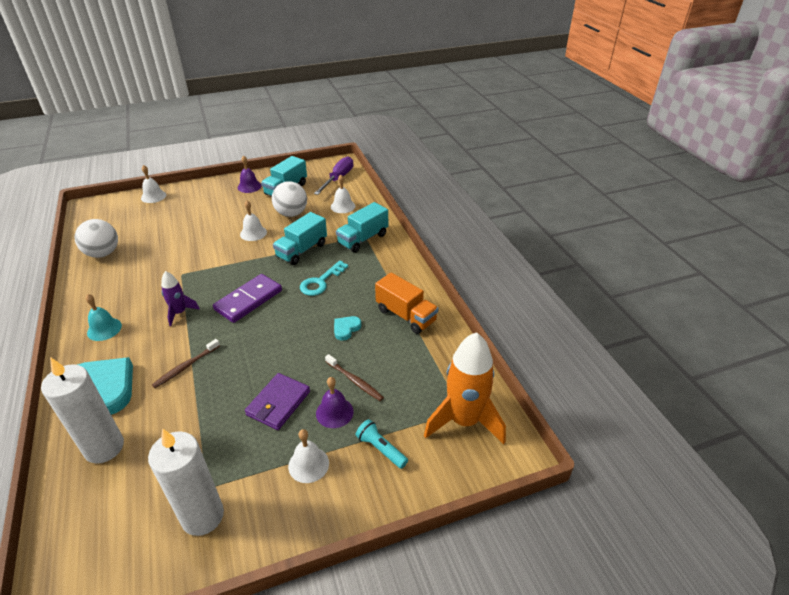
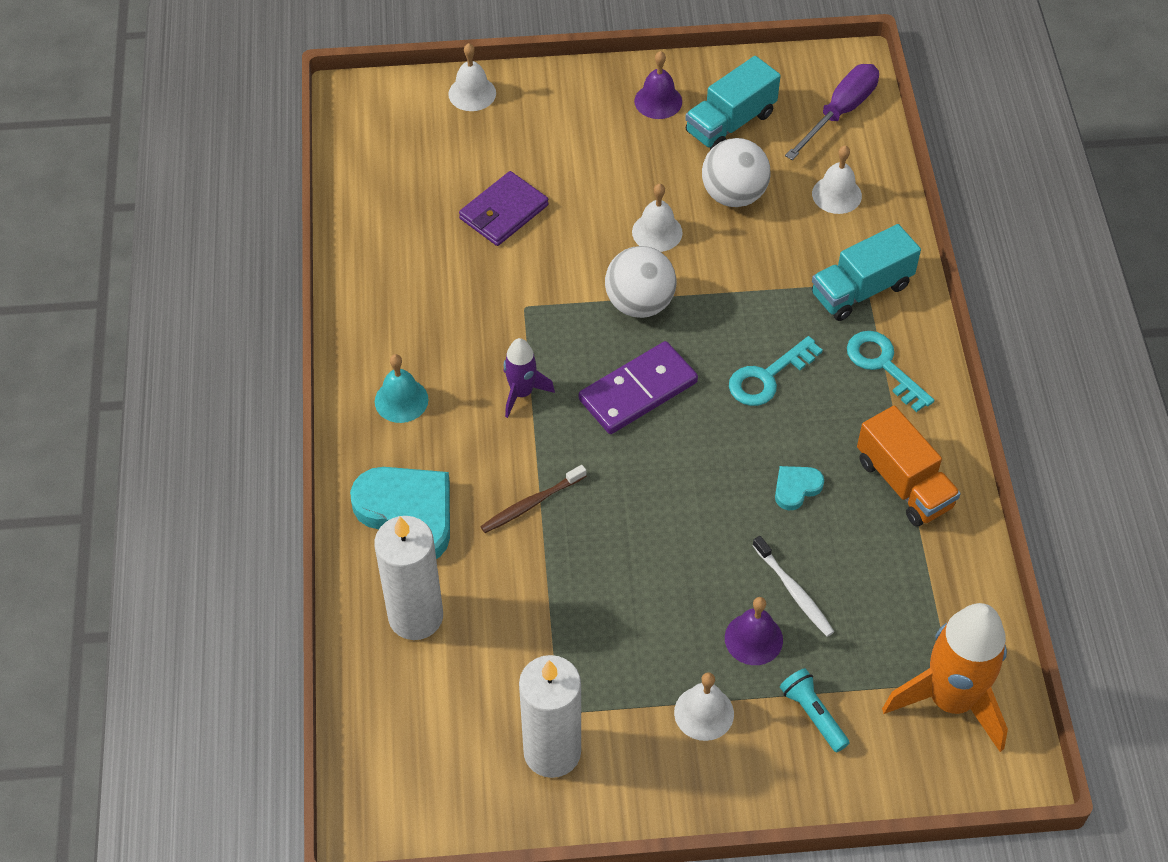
camera: 15 degrees right, 15 degrees up
white ball [75,219,118,258] -> white ball moved to [605,246,676,318]
purple wallet [245,373,310,430] -> purple wallet moved to [459,171,549,246]
turquoise truck [273,212,327,265] -> none
brown toothbrush [325,354,384,401] -> white toothbrush [752,536,834,637]
none -> turquoise key [847,331,934,412]

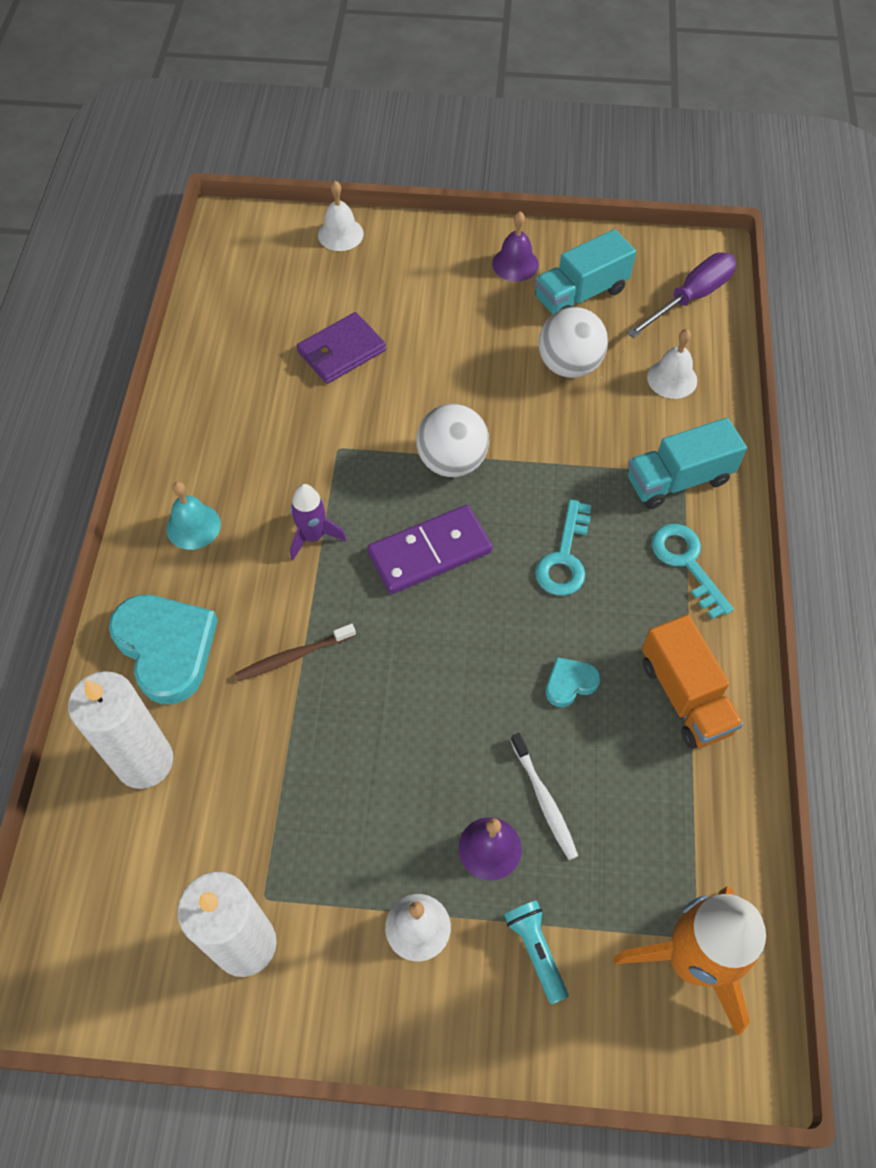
camera: 10 degrees right, 5 degrees up
white bell [632,184,683,252] -> none
turquoise key [729,336,823,406] -> turquoise key turned 45 degrees counterclockwise [535,499,592,596]

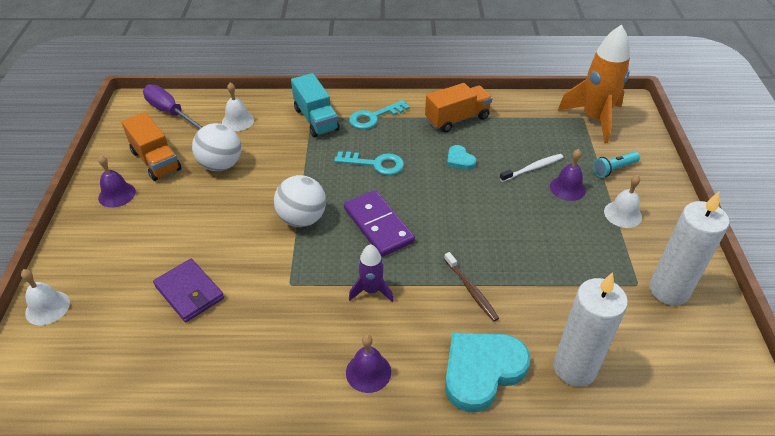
camera: 95 degrees left, 15 degrees down
turquoise bell [166,481,221,550] -> purple bell [346,335,391,393]
turquoise truck [535,229,636,314] -> orange truck [121,112,181,181]

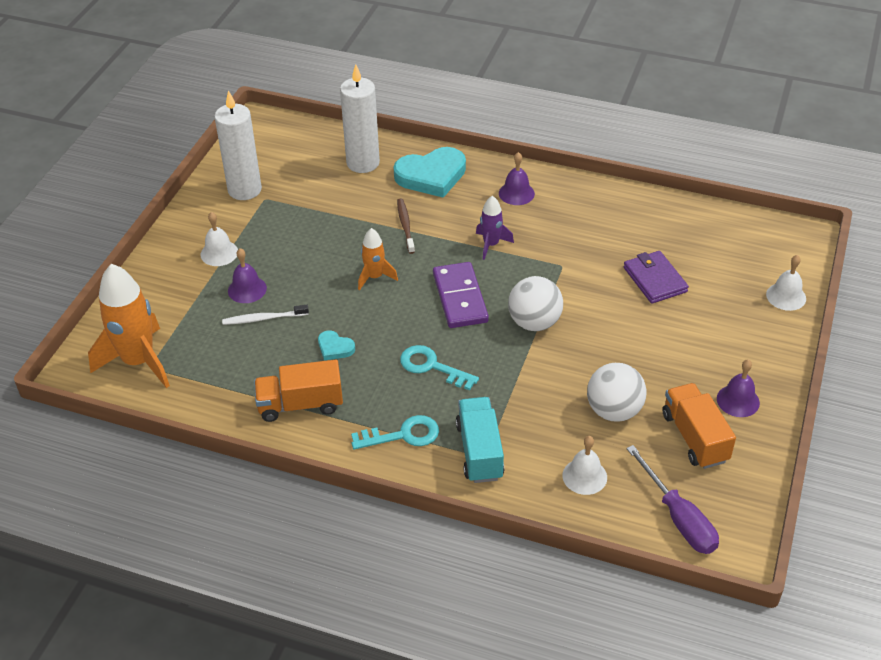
camera: 160 degrees left, 0 degrees up
turquoise heart [447,145,476,170] -> turquoise heart turned 135 degrees clockwise [318,330,355,360]
turquoise flashlight [593,152,640,177] -> none
none -> orange rocket [358,228,398,290]

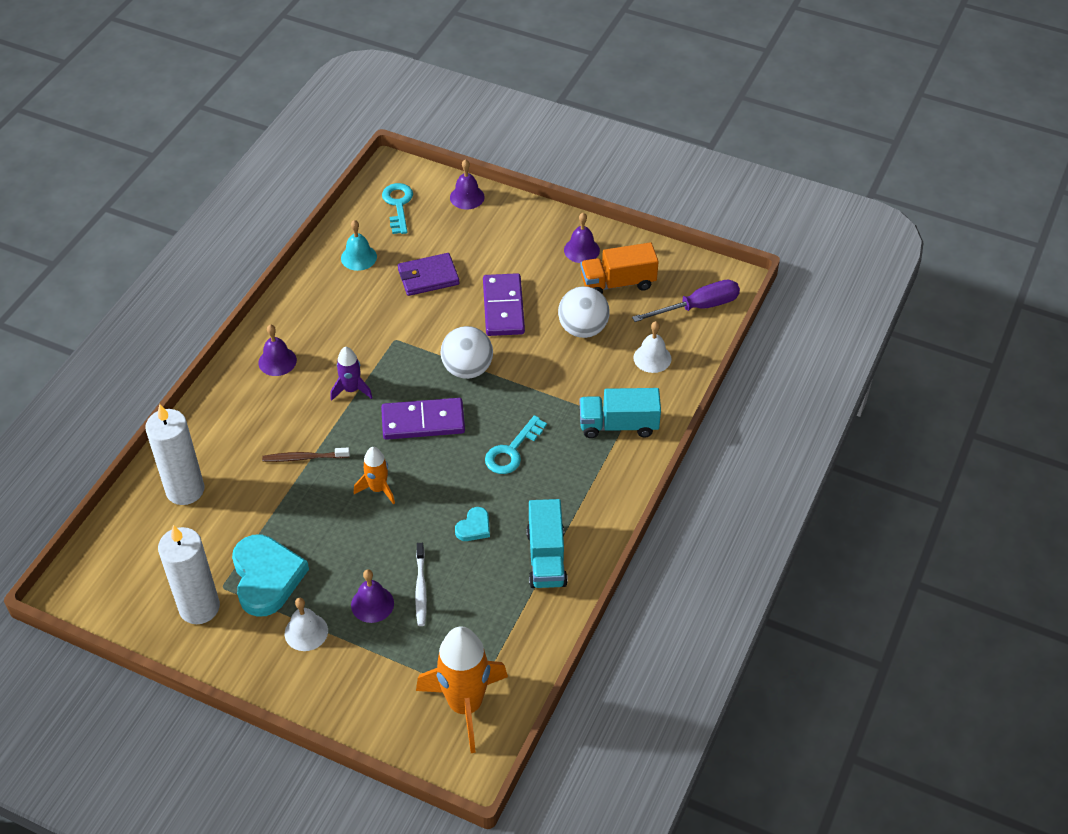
camera: 85 degrees left, 5 degrees up
orange truck [254,360,343,422] -> turquoise truck [526,499,568,588]
turquoise key [351,415,439,450] -> turquoise key moved to [382,183,413,234]
turquoise heart [394,147,466,198] -> turquoise heart moved to [232,534,309,617]
white bell [766,255,806,311] -> purple bell [450,159,485,209]
none -> turquoise bell [341,220,377,271]
none -> purple domino [483,273,525,336]

